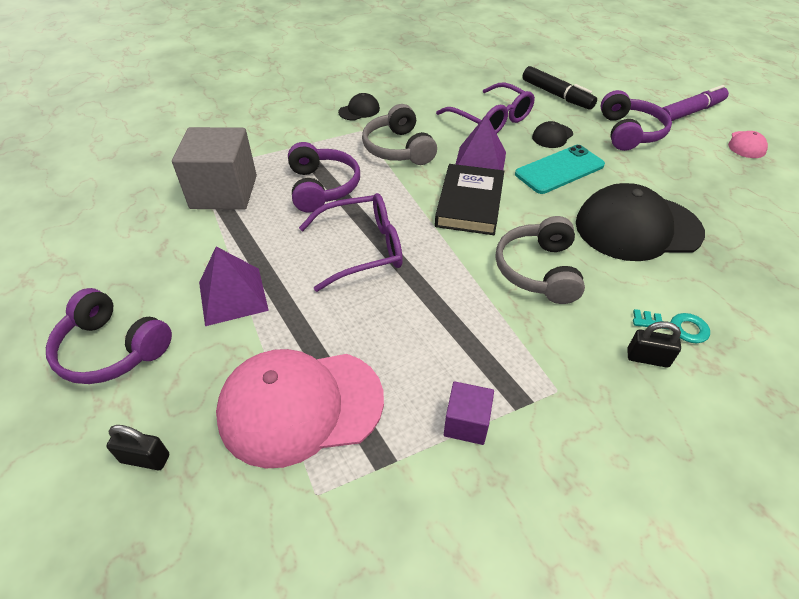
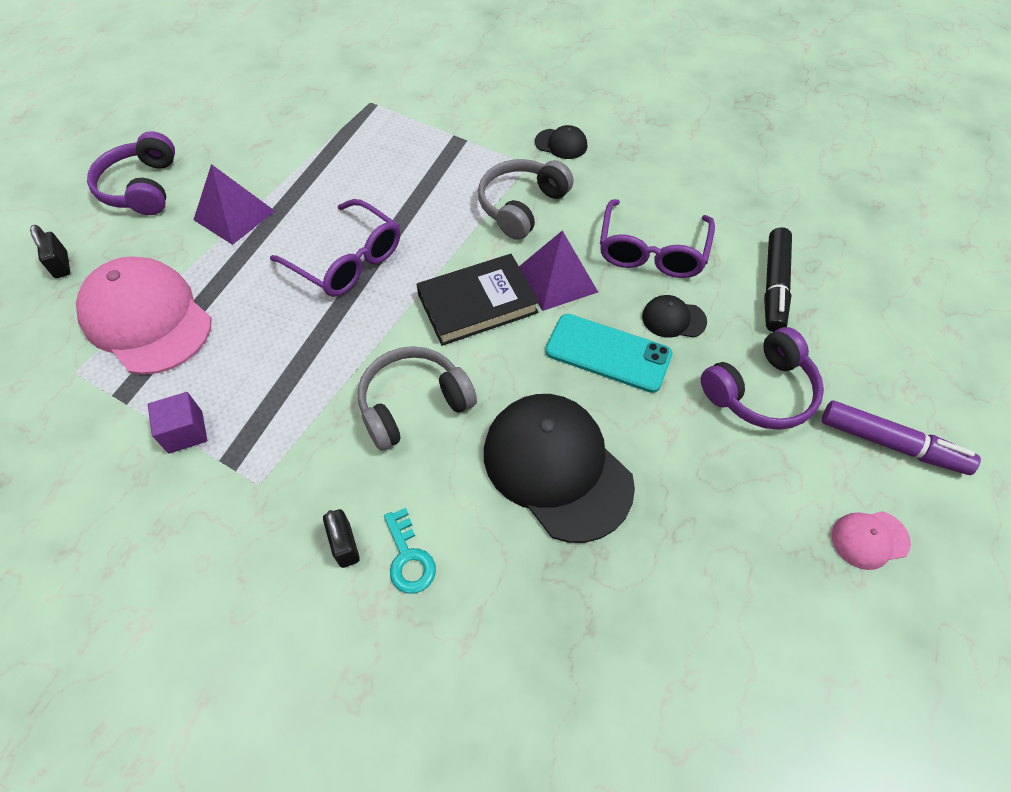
camera: 55 degrees right, 10 degrees up
grey cube [172,127,257,210] -> none
purple headphones [288,142,360,213] -> none

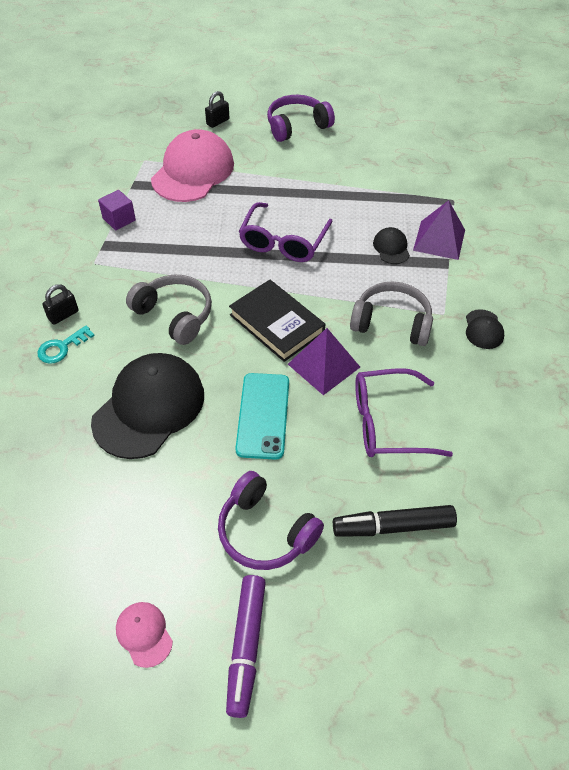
camera: 70 degrees right, 5 degrees down
purple pyramid [193,164,275,245] -> purple pyramid moved to [413,200,465,260]
black cap [642,295,707,338] -> black cap moved to [373,227,410,264]

